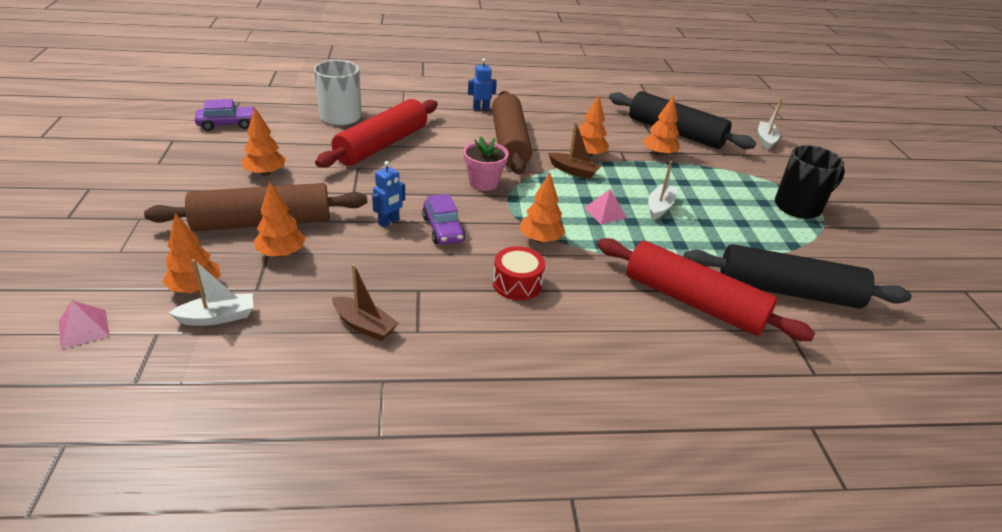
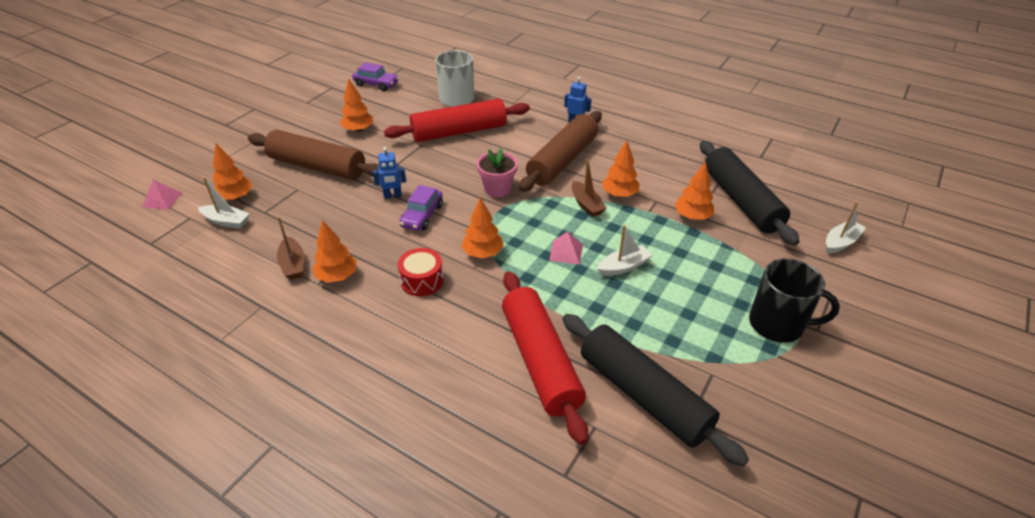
camera: 40 degrees right, 5 degrees up
orange tree [254,182,306,257] -> orange tree moved to [313,220,357,283]

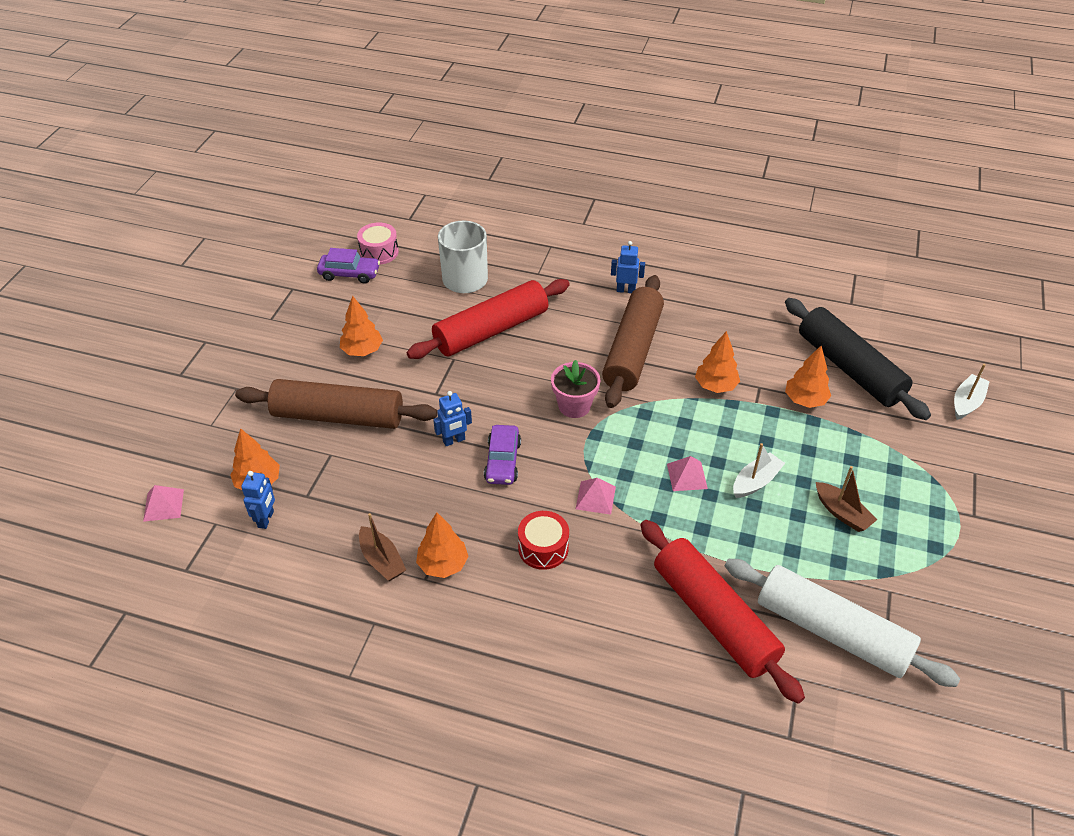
camera: 15 degrees left, 5 degrees up
white boat [198,177,250,229] -> blue robot [241,471,275,529]
orange tree [461,197,504,259] -> pink pyramid [576,478,616,515]
black rolling pin [562,314,749,467] -> white rolling pin [725,559,960,687]
brown boat [572,159,607,217] -> brown boat moved to [816,466,877,532]
black mug [749,258,840,343] -> none
none -> pink drum [357,222,399,264]

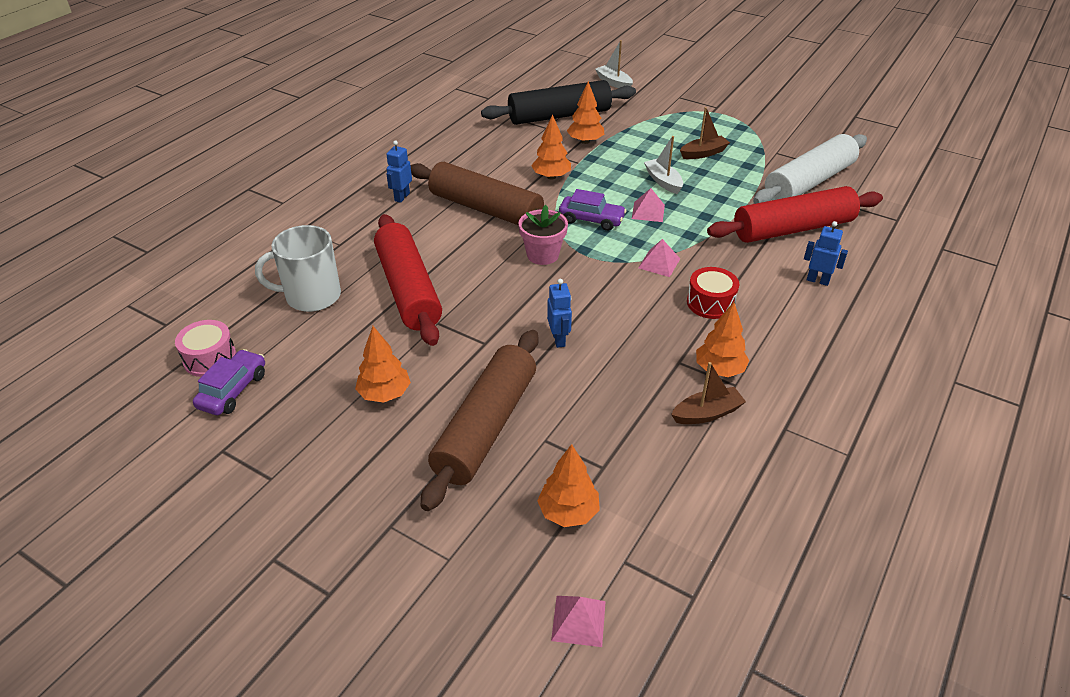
camera: 75 degrees left, 5 degrees down
blue robot [241,471,275,529] -> blue robot moved to [804,221,848,286]
purple car [484,425,521,485] -> purple car moved to [559,189,627,231]

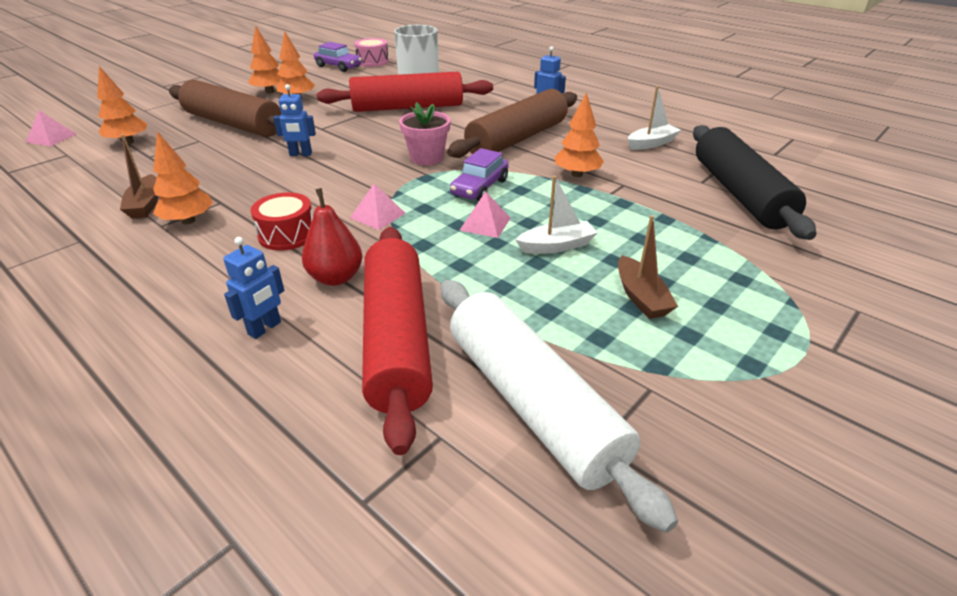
camera: 100 degrees right, 5 degrees down
orange tree [567,81,604,144] -> orange tree moved to [248,26,282,94]
white boat [595,40,633,88] -> white boat moved to [628,86,681,150]
none -> red pear [302,188,362,286]

